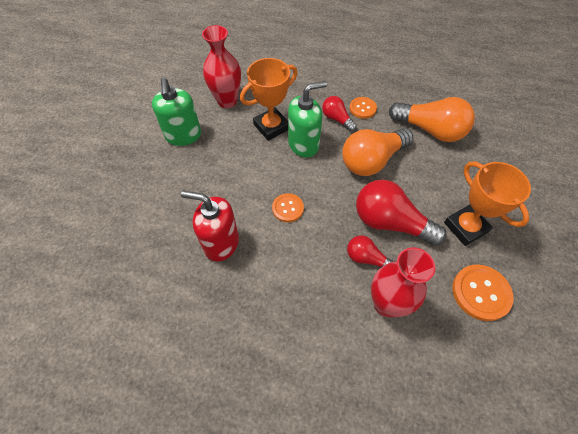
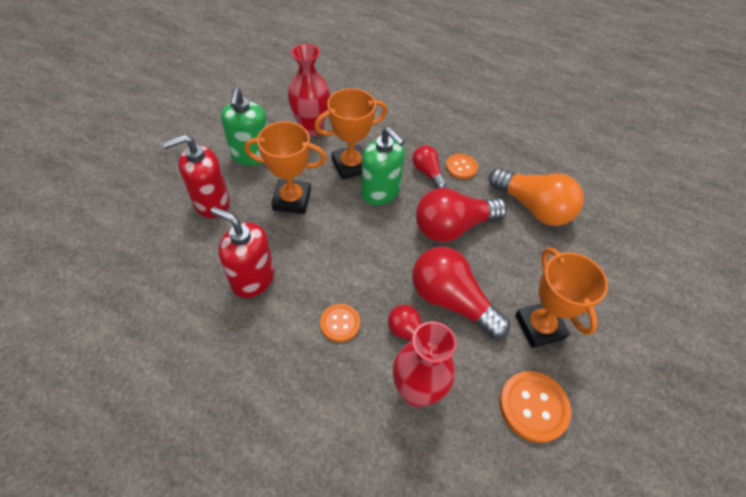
camera: 10 degrees right, 5 degrees down
orange button [272,193,304,222] -> orange button moved to [320,304,360,342]
green soap dispenser [288,81,327,157] -> green soap dispenser turned 60 degrees clockwise [361,127,405,205]
orange light bulb [342,128,413,176] -> red light bulb [416,188,507,242]
none -> red soap dispenser [162,134,230,218]
none -> orange trophy [245,121,327,214]

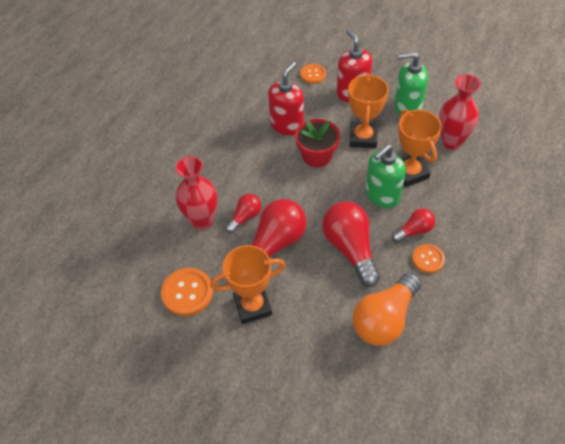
camera: 95 degrees right, 0 degrees up
orange button [320,304,360,342] -> orange button moved to [300,64,326,84]
none -> red flower pot [295,119,340,167]

